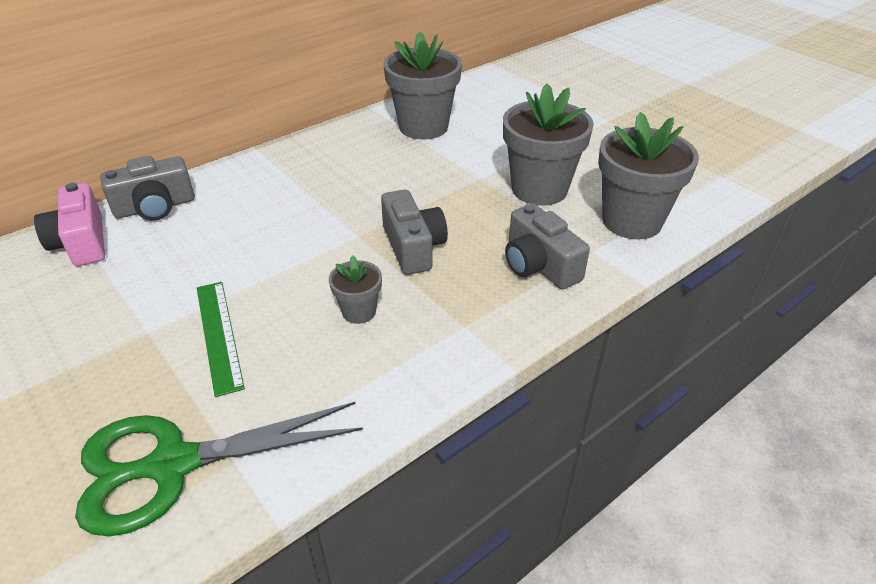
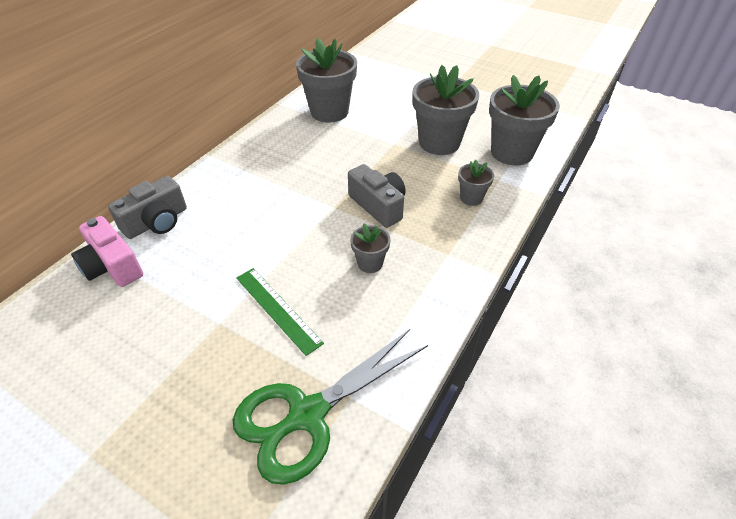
camera: 20 degrees left, 5 degrees up
grey camera [505,204,590,290] -> grey flower pot [458,160,494,206]

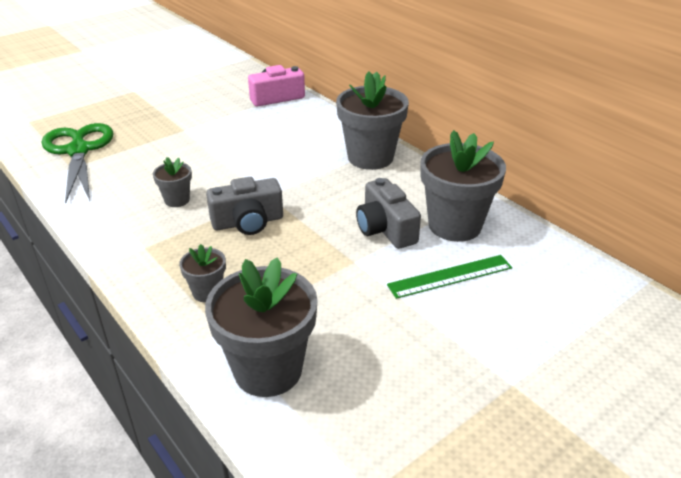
camera: 110 degrees right, 10 degrees down
grey camera [108,176,187,239] -> grey camera moved to [356,178,421,249]
green ruler [236,268,324,356] -> green ruler moved to [387,255,512,299]
grey flower pot [412,65,479,155] -> grey flower pot moved to [336,71,409,170]

